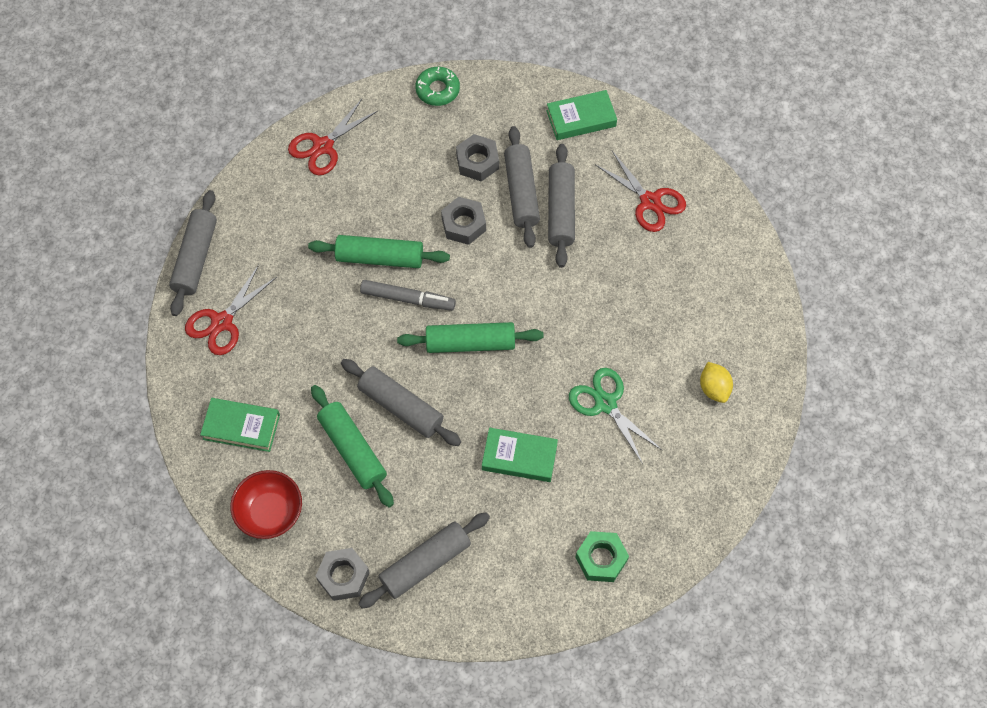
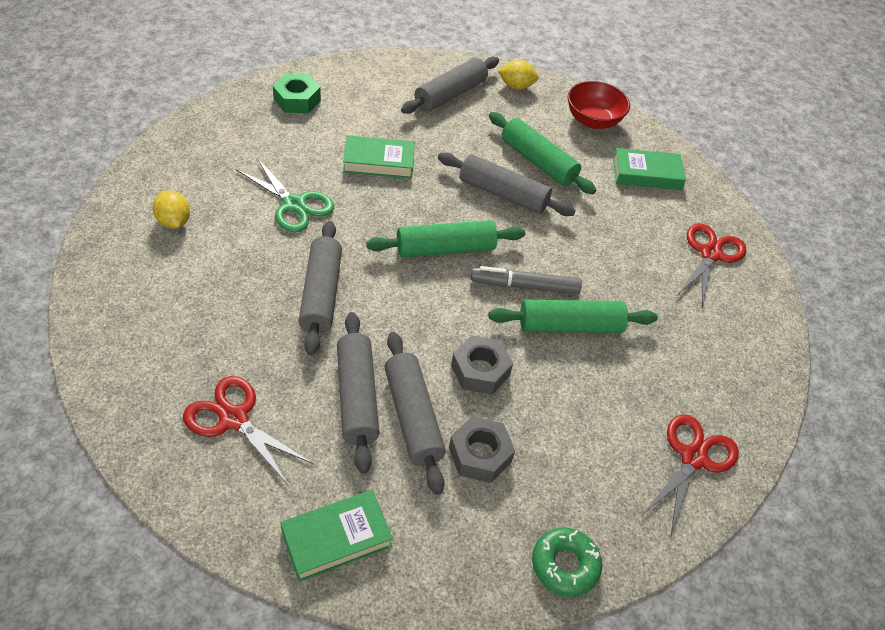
camera: 165 degrees right, 15 degrees down
grey rolling pin [169,190,217,316] -> grey rolling pin moved to [298,221,342,355]
grey nut [316,548,370,601] -> yellow lemon [498,60,538,90]

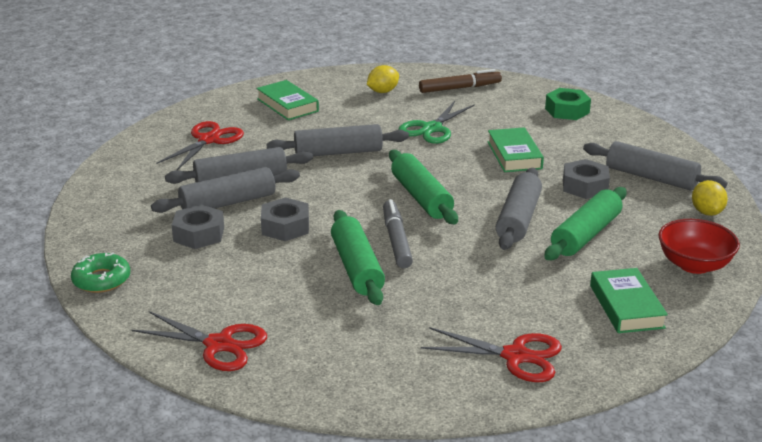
camera: 85 degrees right, 20 degrees down
green book [280,490,393,582] -> green book moved to [256,80,319,120]
none -> brown marker [419,69,502,93]
none -> grey nut [563,159,610,199]

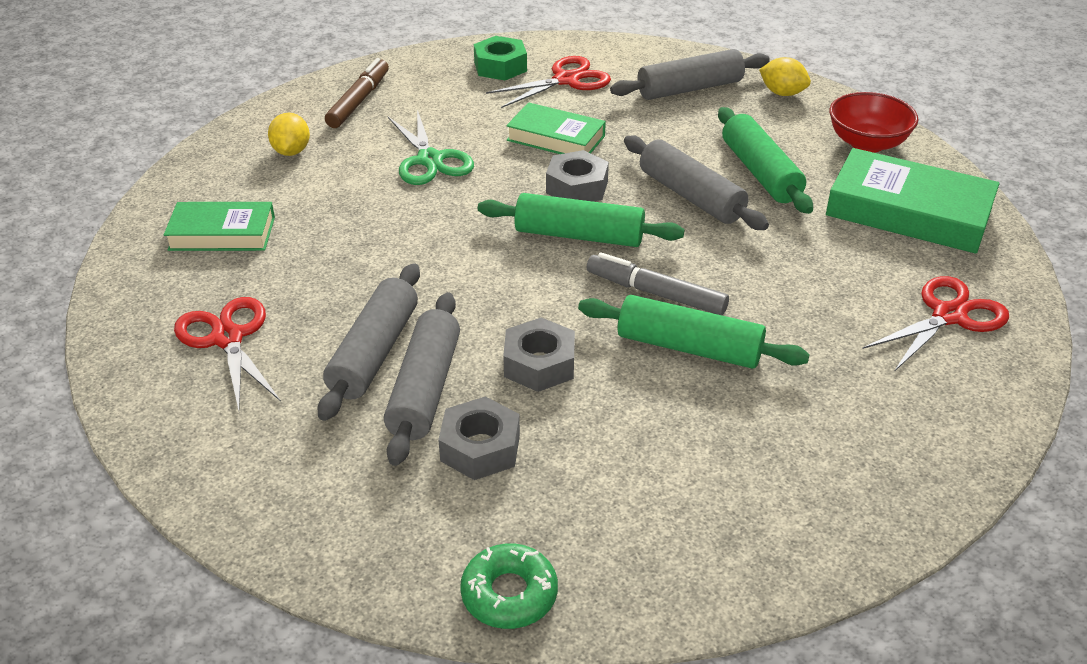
camera: 55 degrees left, 10 degrees up
red scissors [131,311,267,371] -> red scissors moved to [486,56,611,108]
grey rolling pin [266,124,409,156] -> none
grey nut [563,159,610,199] -> grey nut moved to [546,150,609,202]
green book [590,268,668,333] -> green book [826,148,1000,254], size x1.58

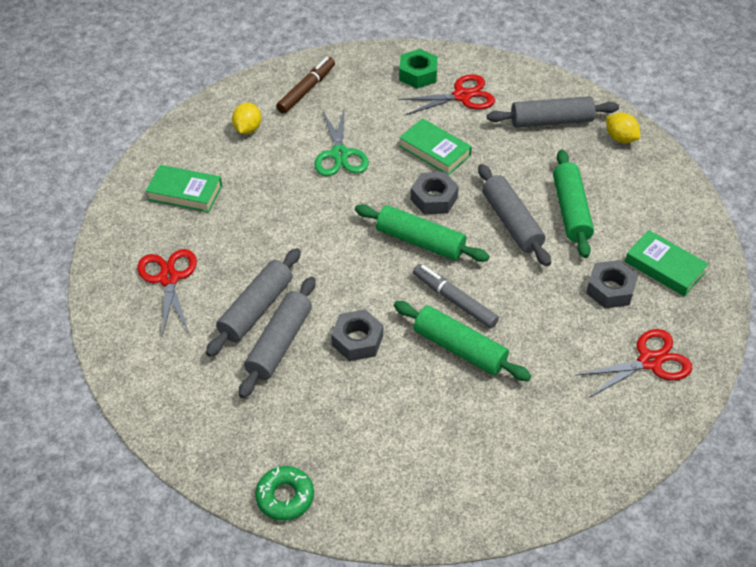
camera: 15 degrees right, 10 degrees up
grey nut [438,397,520,480] -> grey nut moved to [586,260,638,309]
green book [826,148,1000,254] -> green book [625,230,708,297], size x0.63
red bowl [829,92,919,153] -> none

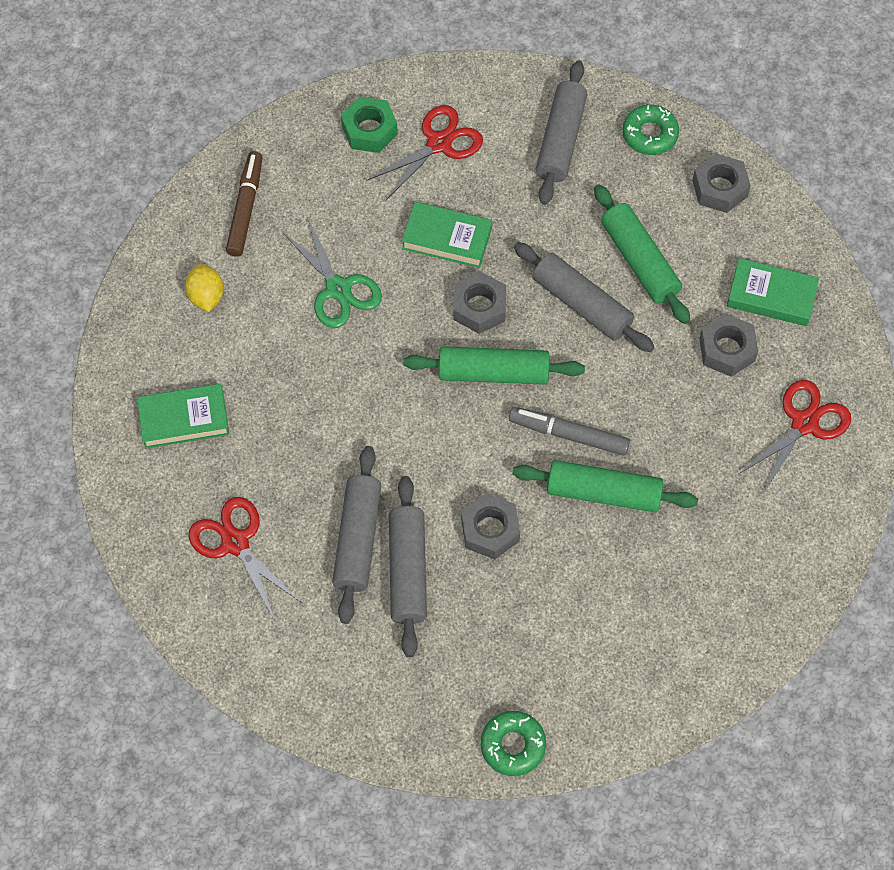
camera: 25 degrees left, 15 degrees up
grey rolling pin [487,96,619,128] -> grey rolling pin turned 45 degrees counterclockwise [536,61,587,205]
yellow lemon [606,113,640,143] -> green donut [622,105,679,155]
none -> grey nut [692,153,751,213]

